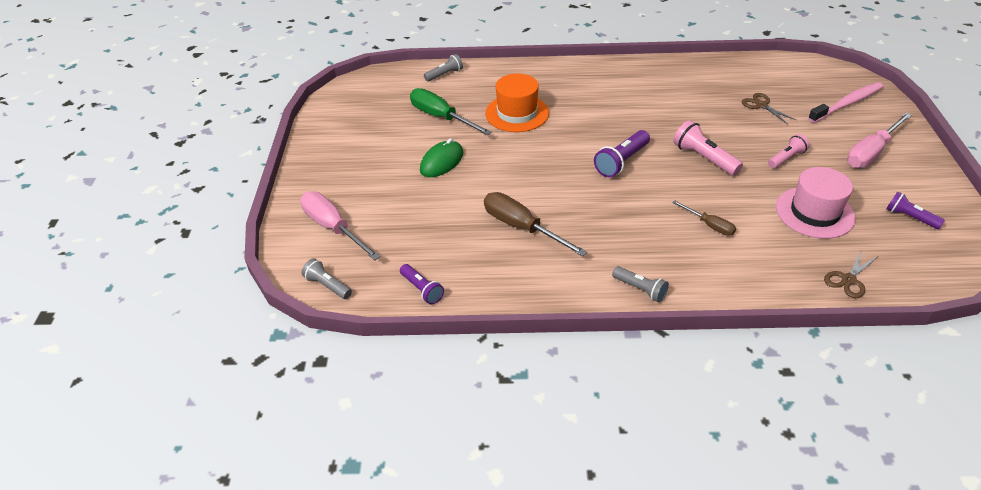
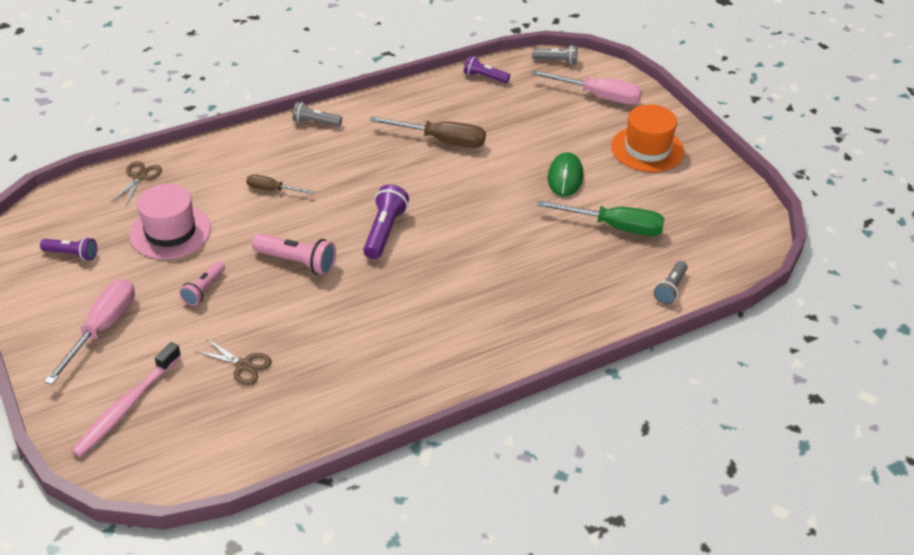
camera: 150 degrees right, 0 degrees up
orange hat [485,74,549,132] -> orange hat moved to [611,104,684,172]

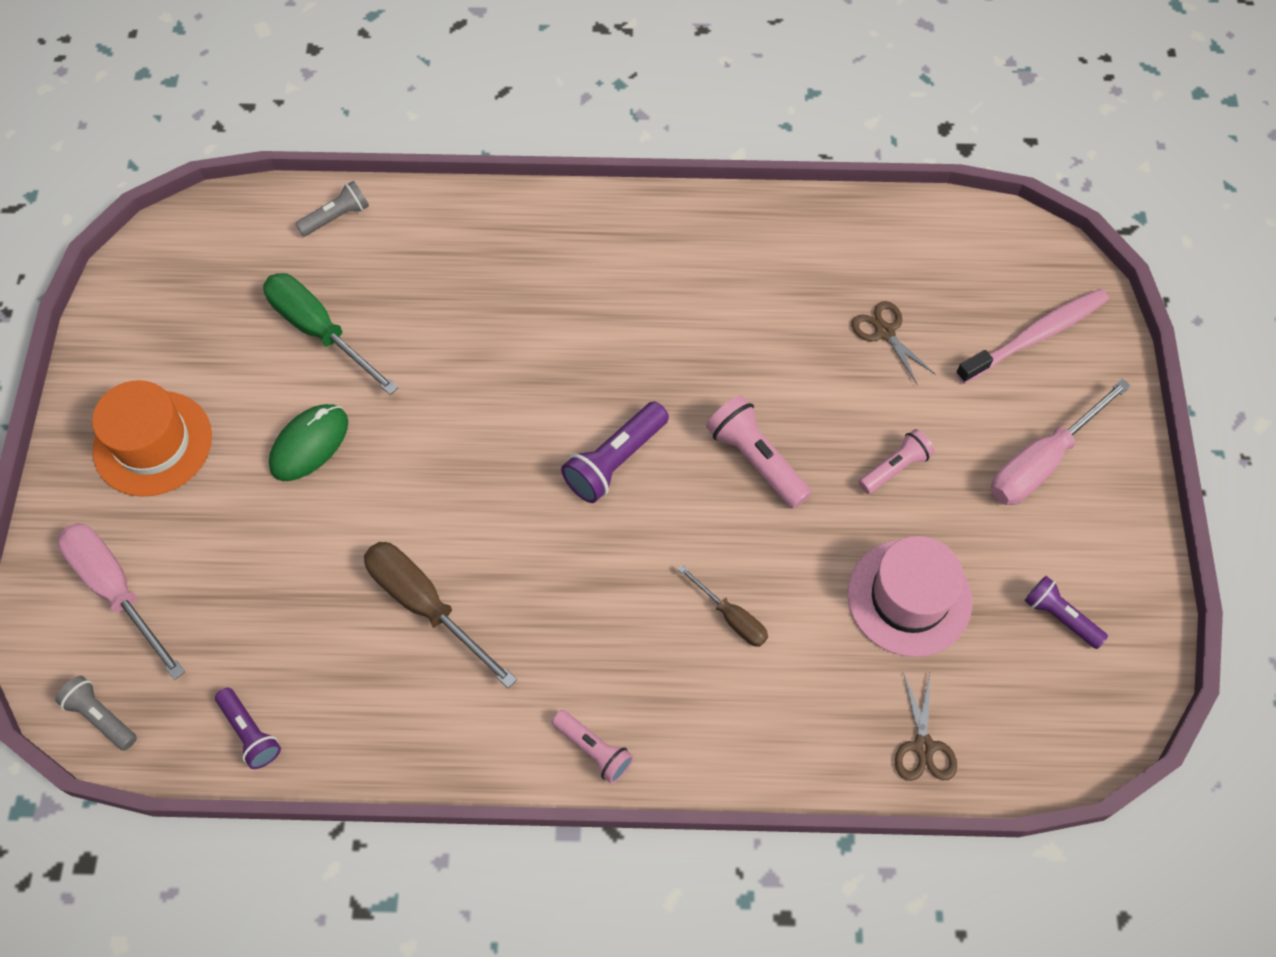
camera: 150 degrees left, 20 degrees up
brown scissors [111,161,162,206] -> brown scissors turned 45 degrees counterclockwise [895,672,957,781]
grey flashlight [293,102,342,126] -> pink flashlight [552,710,633,784]

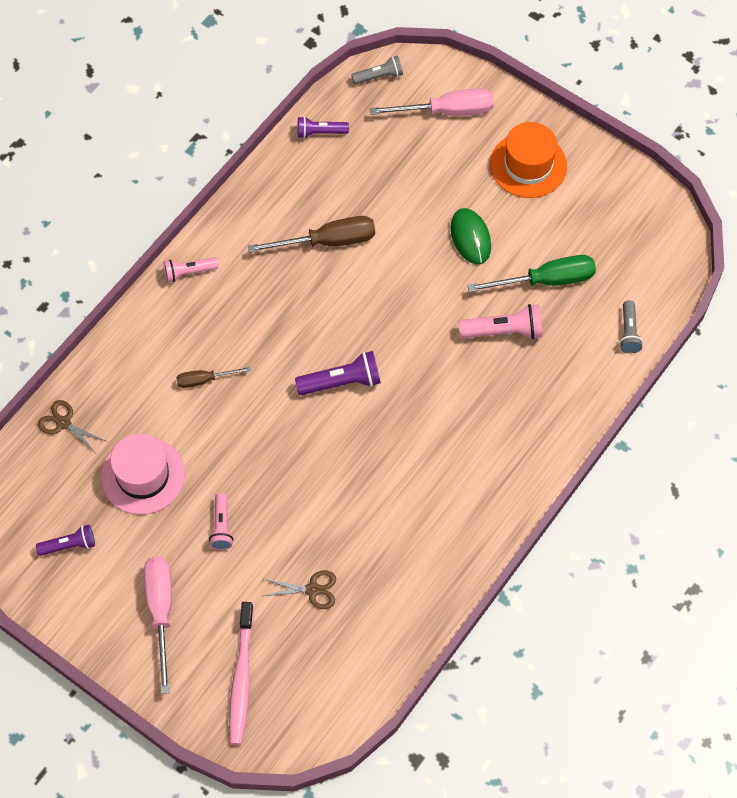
camera: 125 degrees right, 0 degrees up
purple flashlight [561,401,669,503] -> purple flashlight turned 90 degrees clockwise [295,351,381,395]
pink flashlight [706,395,812,509] -> pink flashlight moved to [459,304,542,340]

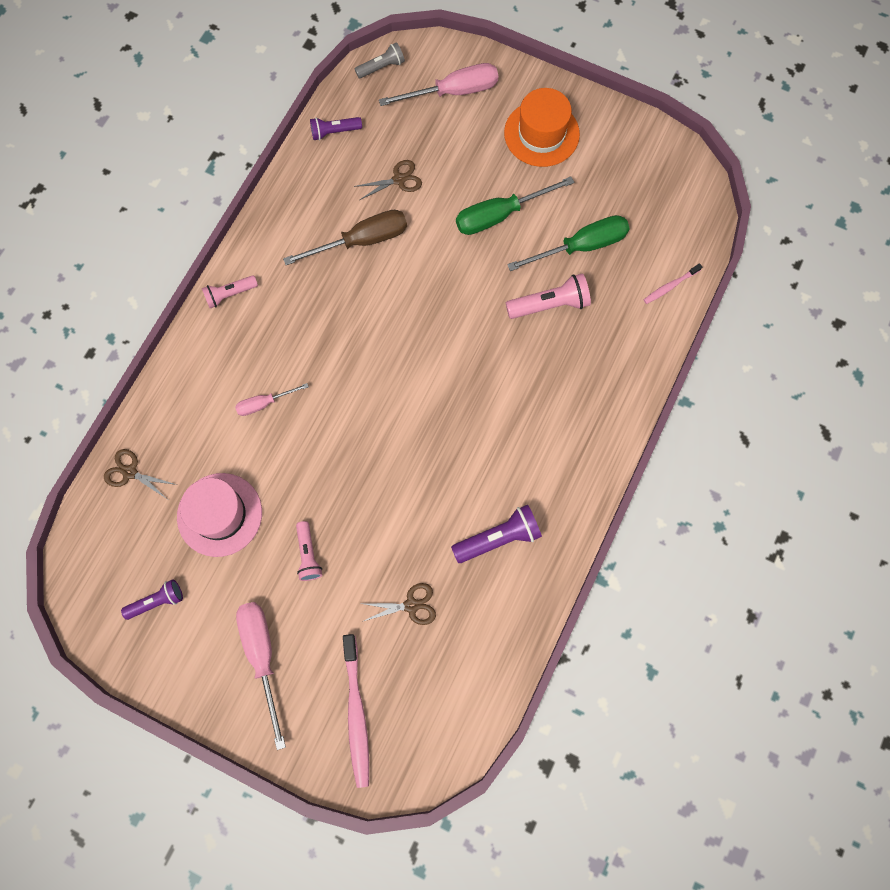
camera: 10 degrees left, 10 degrees up
brown screwdriver [176,367,251,388] -> pink screwdriver [235,383,309,416]
purple flashlight [295,351,381,395] -> purple flashlight moved to [451,505,542,563]
green mouse [451,208,491,264] -> green screwdriver [456,177,574,235]
grey flashlight [619,300,643,353] -> pink toothbrush [644,263,702,304]
none -> brown scissors [354,160,422,200]

